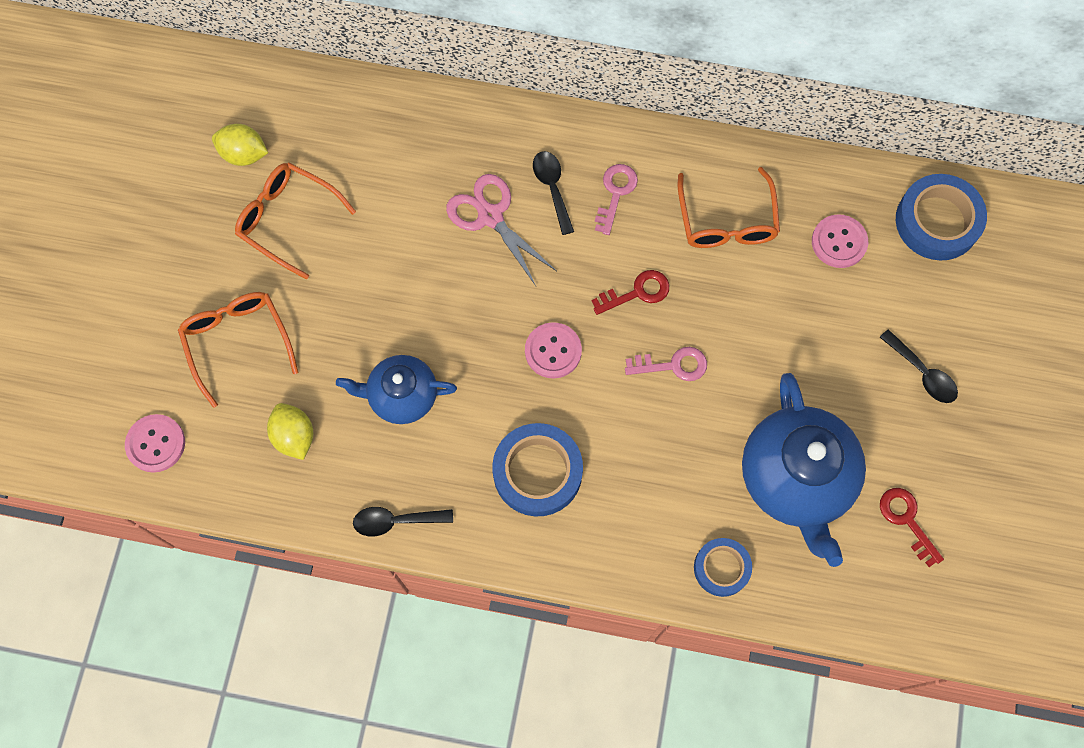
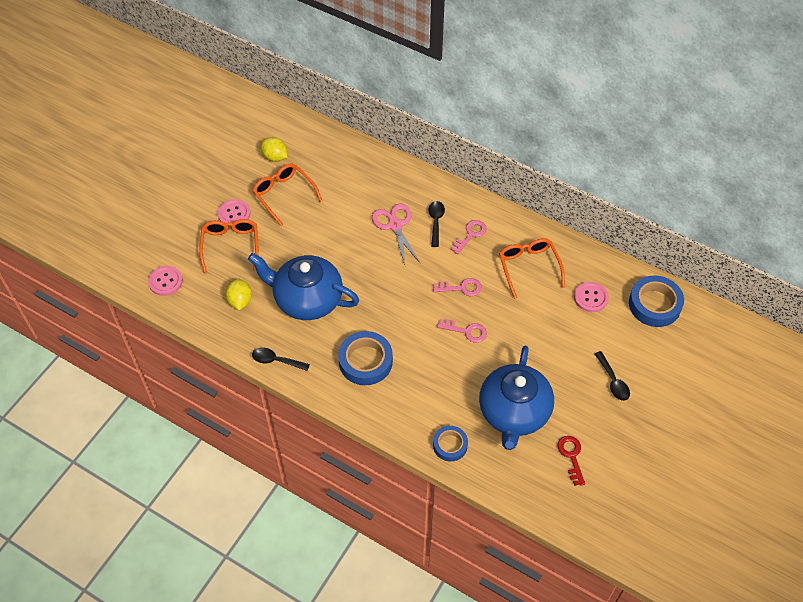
camera: 20 degrees right, 15 degrees down
blue teapot [336,355,457,424] -> blue teapot [248,253,359,320], size x1.67
pink button [525,322,582,378] -> pink button moved to [218,199,250,227]
red key [592,270,669,315] -> pink key [433,278,482,296]
orange glasses [678,167,780,248] -> orange glasses turned 150 degrees clockwise [499,238,565,299]

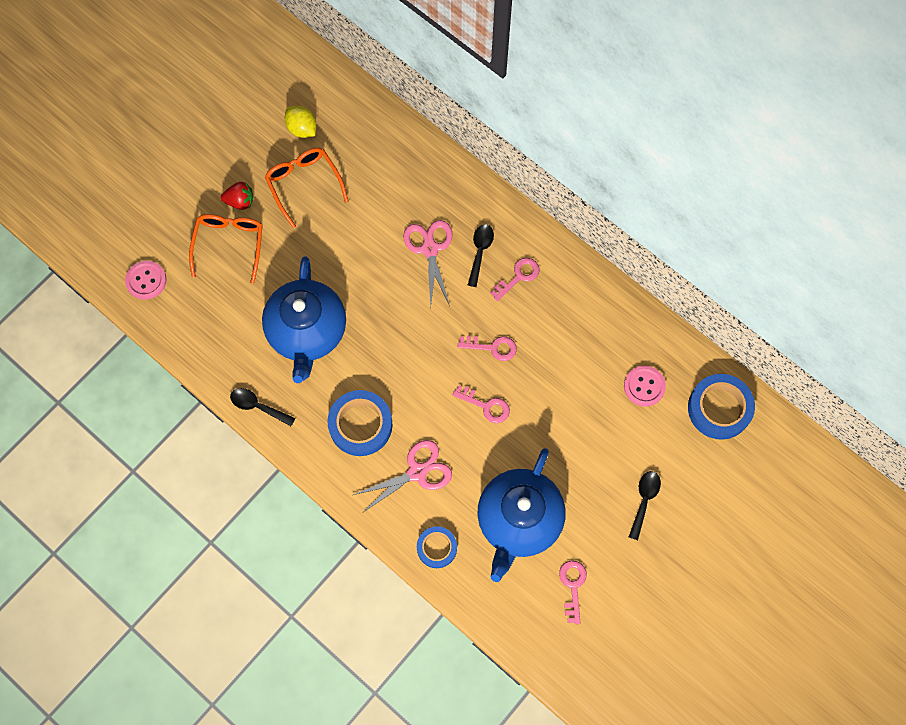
camera: 10 degrees right, 15 degrees up
pink button [218,199,250,227] -> red strawberry [221,182,253,210]
yellow lemon [226,278,252,310] -> none
blue teapot [248,253,359,320] -> blue teapot turned 120 degrees counterclockwise [262,256,346,383]
orange glasses [499,238,565,299] -> none
red key [557,436,585,486] -> pink key [559,560,587,624]
black spoon [595,351,630,401] -> black spoon turned 150 degrees counterclockwise [629,471,661,540]
none -> pink scissors [353,440,452,513]

